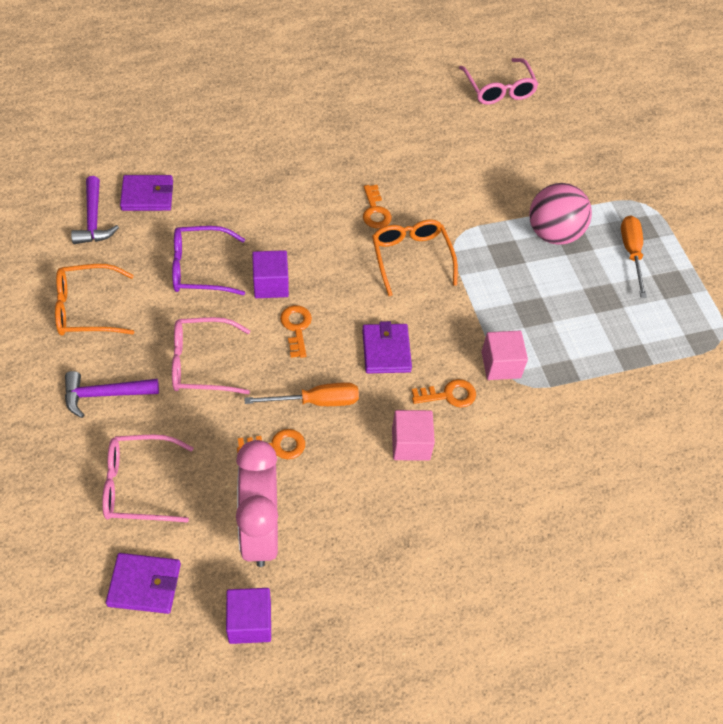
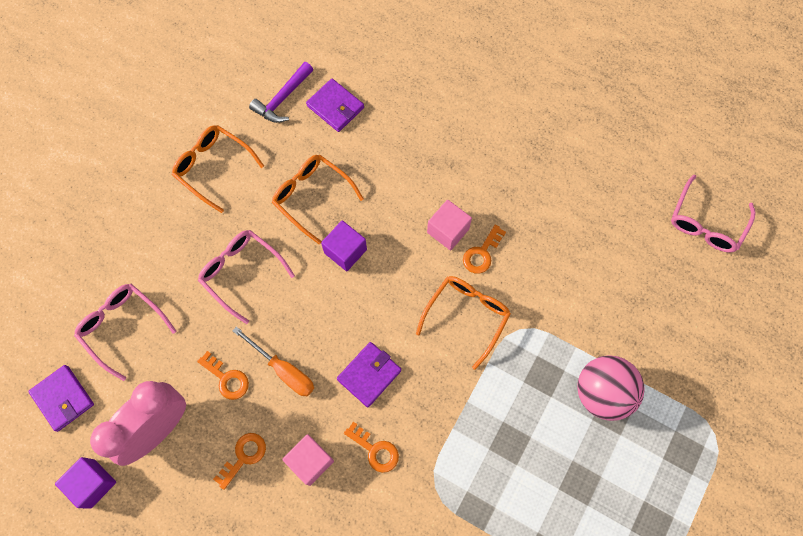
camera: 50 degrees right, 15 degrees up
purple hammer [65,371,159,418] -> none
purple glasses [172,226,245,295] -> orange glasses [272,155,364,244]
orange key [280,305,312,358] -> orange key moved to [213,433,266,490]
pink cube [481,331,528,380] -> pink cube moved to [427,200,472,250]
orange screwdriver [621,215,647,298] -> none

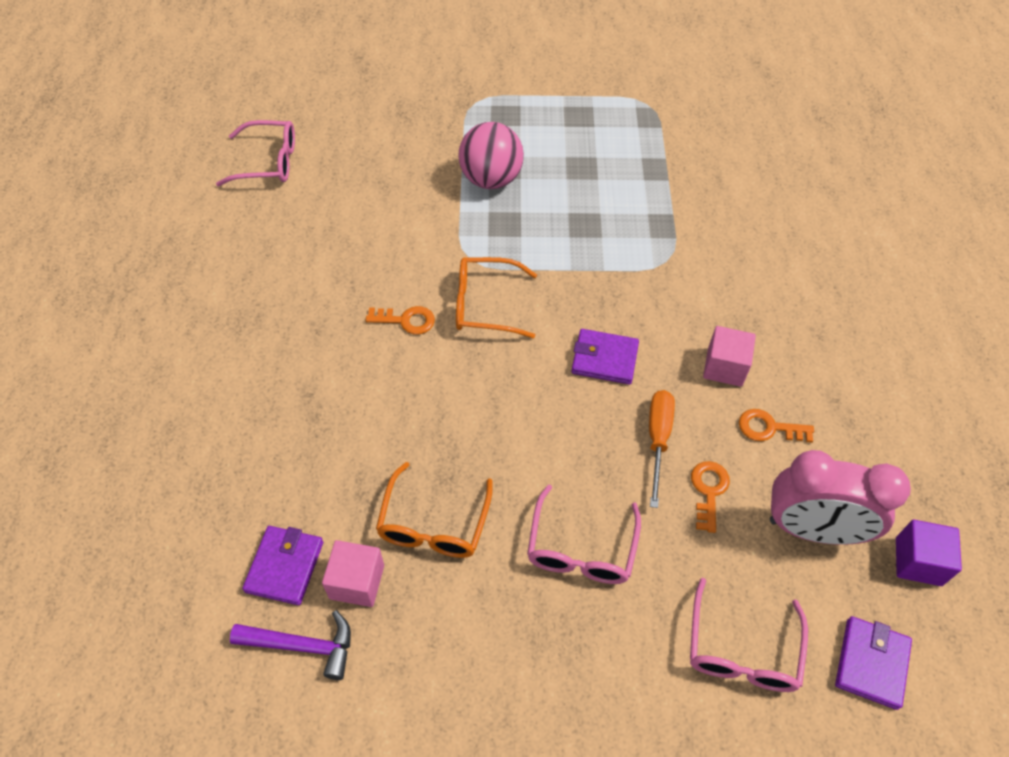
camera: 120 degrees left, 15 degrees down
orange glasses [172,125,264,213] -> none
purple cube [321,221,367,271] -> none
orange key [344,422,399,473] -> none
pink cube [427,200,472,250] -> pink cube moved to [322,540,384,607]

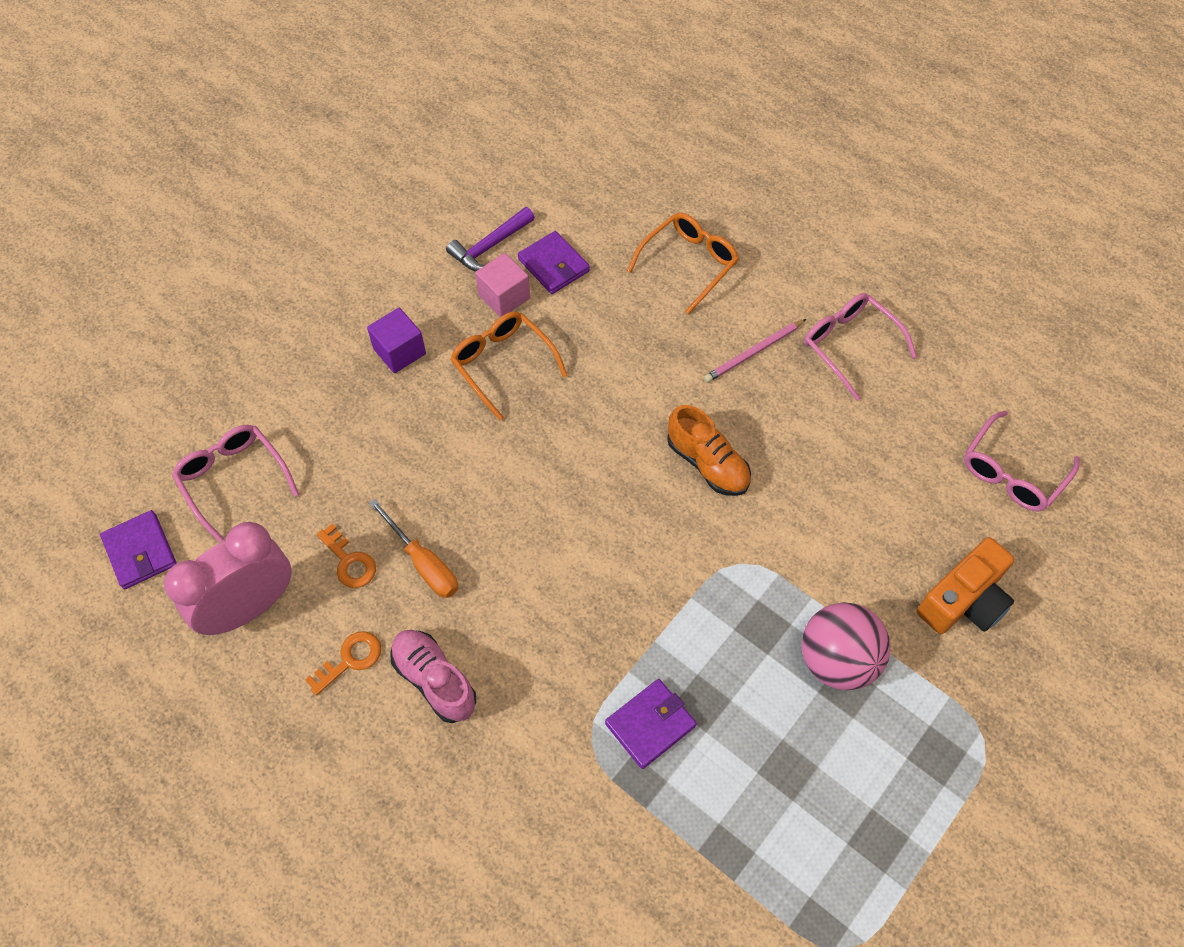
camera: 130 degrees right, 5 degrees up
orange key [365,306,435,335] -> orange shoe [667,405,751,496]
orange glasses [456,257,537,338] -> orange glasses moved to [627,213,739,314]
pink glasses [527,484,641,584] -> pink glasses moved to [804,293,917,401]
purple wallet [572,329,639,384] -> purple wallet moved to [605,679,697,769]
pink cube [703,326,756,387] -> pink shoe [390,630,476,723]
purple cube [896,520,962,586] -> purple cube moved to [367,308,426,373]
none -> pink pencil [704,319,806,382]
none -> orange camera [917,537,1014,634]

